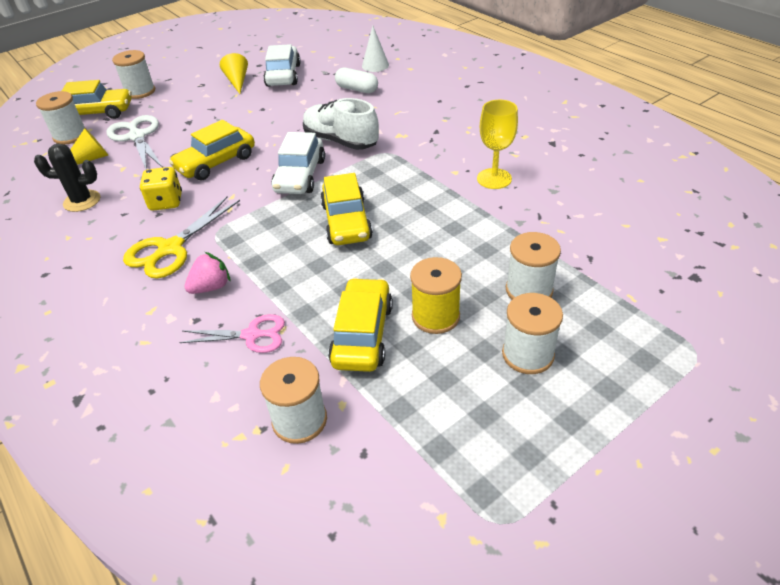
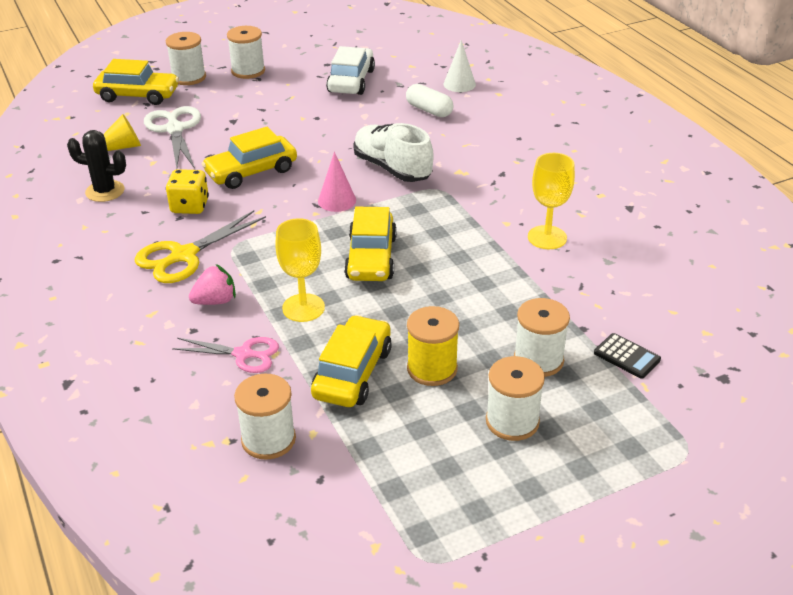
camera: 10 degrees right, 5 degrees down
white spool [36,91,85,145] -> white spool moved to [227,26,265,79]
yellow cone [220,53,248,94] -> none
white car [271,132,325,194] -> pink cone [318,152,356,212]
none -> yellow goblet [275,218,325,322]
none -> black calculator [594,333,661,379]

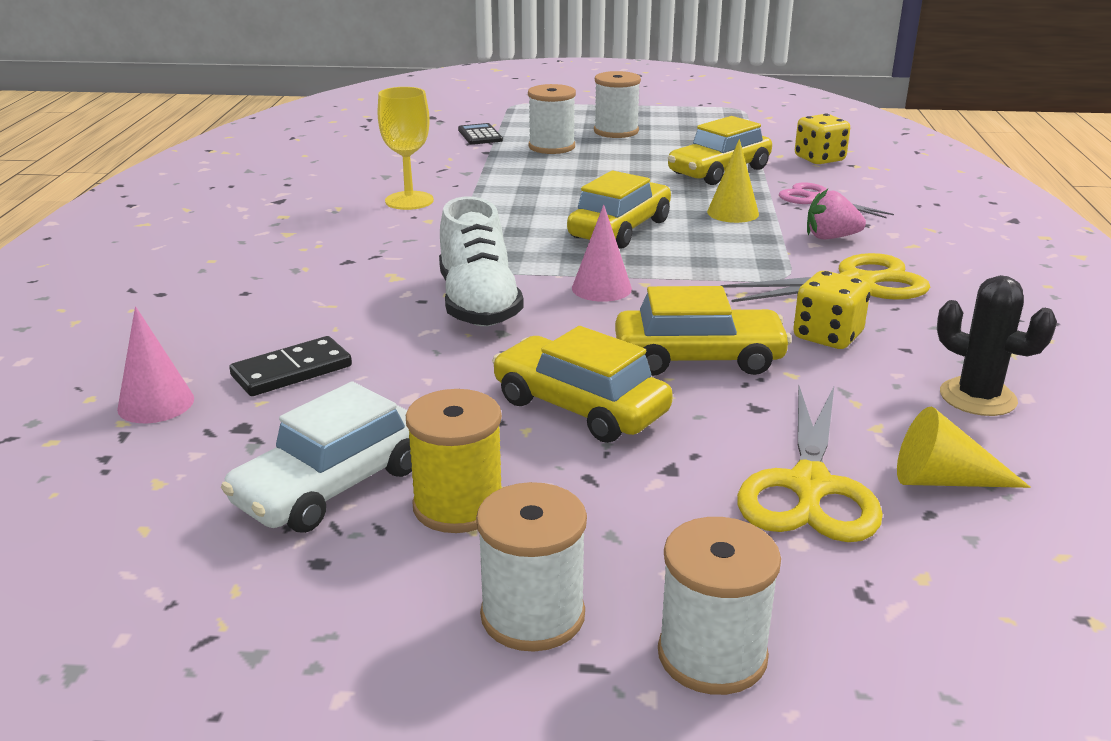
camera: 150 degrees left, 10 degrees down
yellow car [93,59,179,105] -> yellow car moved to [492,326,673,443]
white scissors [144,106,201,169] -> yellow scissors [737,386,883,542]
white spool [234,374,296,460] -> yellow dice [795,114,850,164]
yellow goblet [275,218,325,322] -> yellow cone [707,139,759,223]
white capsule [406,84,454,117] -> black domino [229,336,352,396]
yellow spool [407,306,459,386] -> yellow spool moved to [406,389,502,533]
white cone [443,40,476,92] -> pink cone [117,306,194,423]

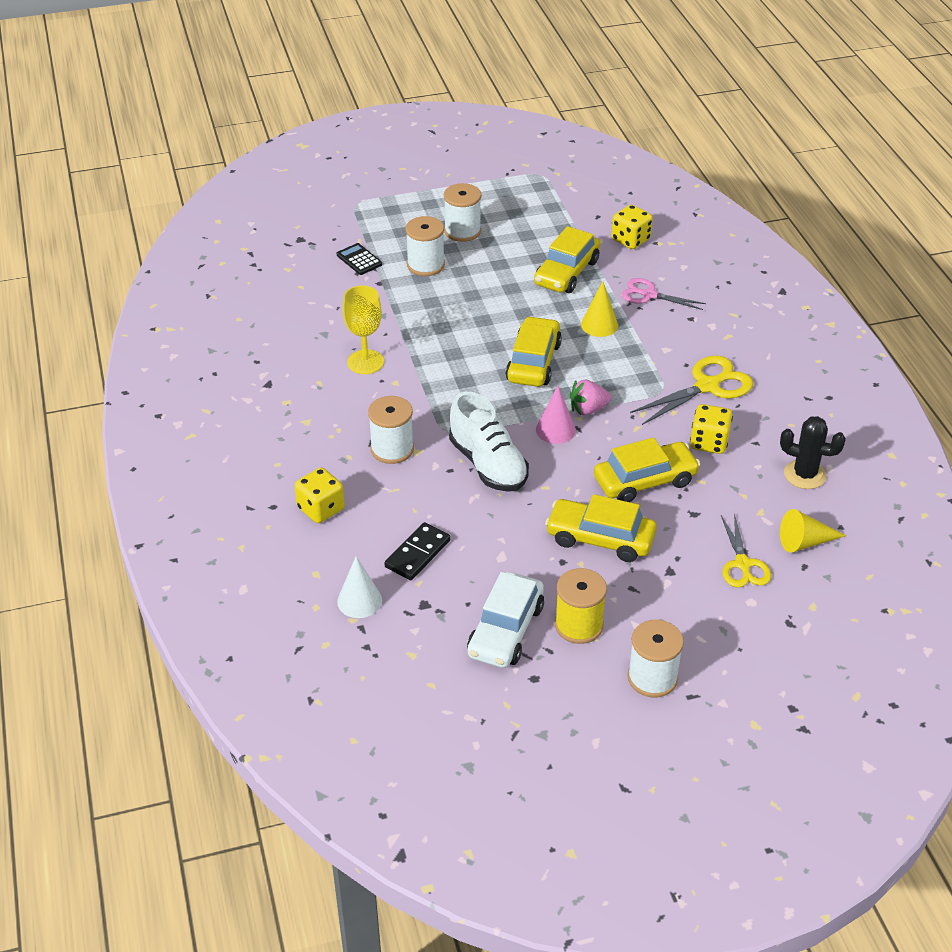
camera: 20 degrees left, 15 degrees up
pink cone [117,306,194,423] -> white cone [337,556,382,618]
white spool [658,517,781,695] -> white spool moved to [368,396,414,464]
yellow scissors [737,386,883,542] -> yellow scissors [721,513,771,588], size x0.66
pink strawberry [807,189,866,239] -> pink strawberry moved to [570,380,612,415]
none -> yellow dice [295,467,345,523]

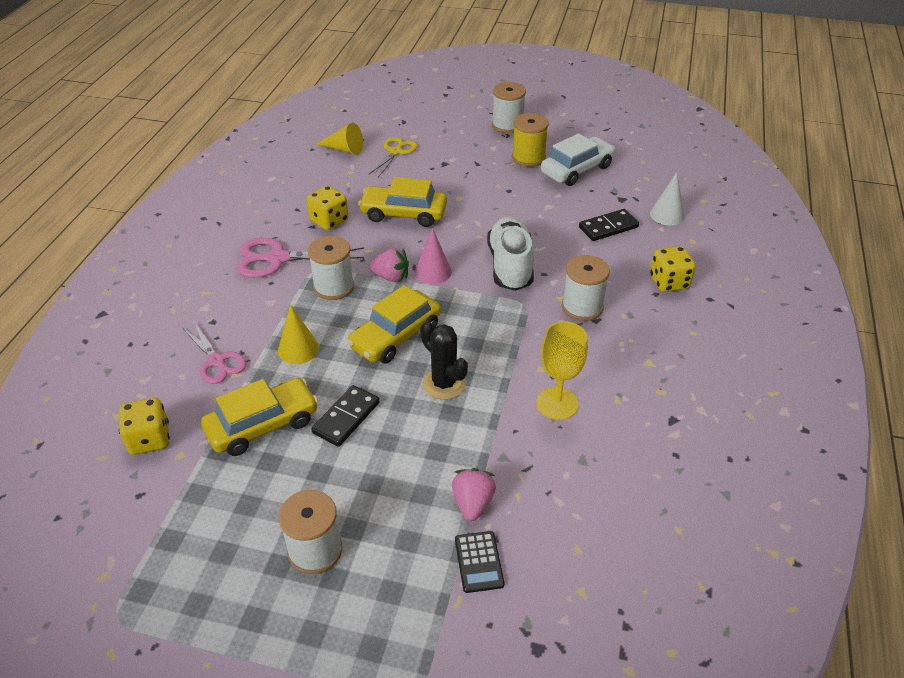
camera: 150 degrees left, 0 degrees up
white spool [406,216,445,276] -> white spool moved to [308,236,354,300]
yellow car [545,494,657,562] -> none
yellow scissors [630,355,753,425] -> pink scissors [236,238,364,278]
black cactus [780,416,846,489] -> black cactus moved to [420,321,468,400]
none -> black domino [311,385,380,447]
none -> pink strawberry [452,468,496,521]

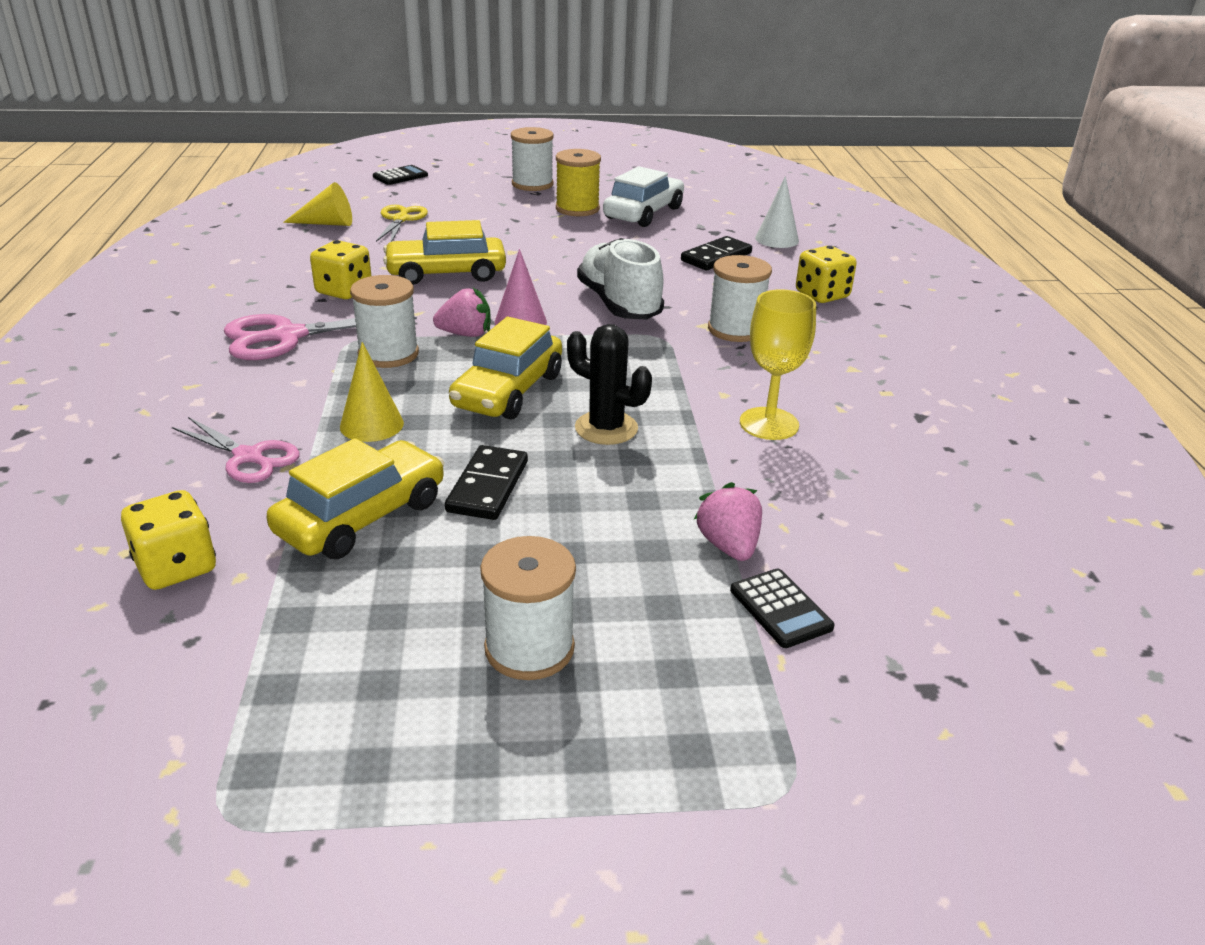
camera: 20 degrees left, 10 degrees down
none -> black calculator [373,165,428,185]

